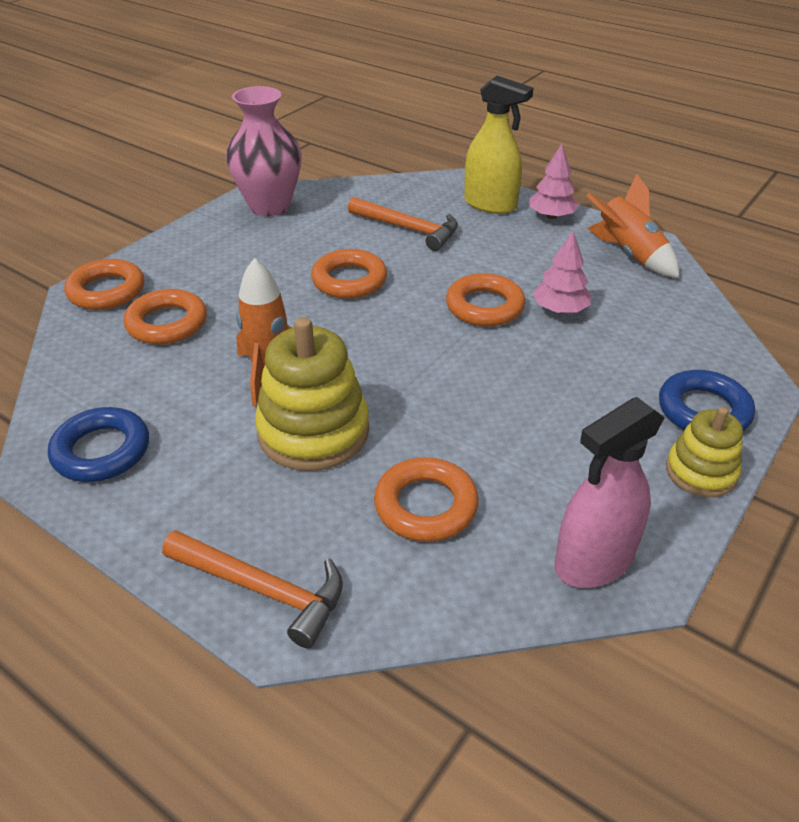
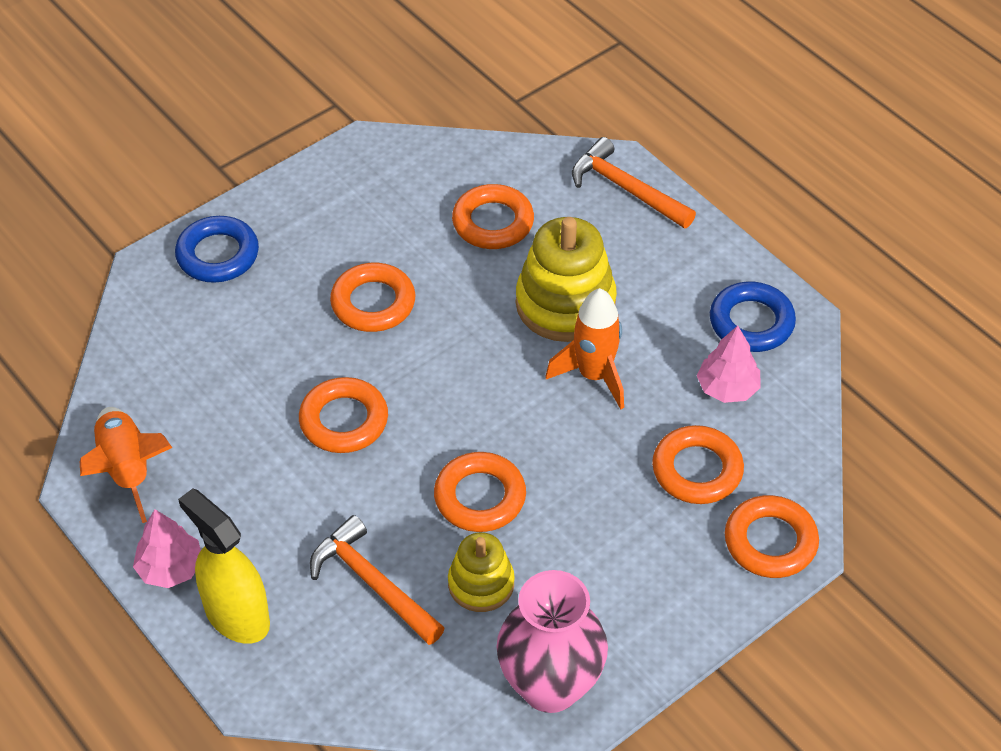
camera: 165 degrees left, 10 degrees up
pink tree [533,231,591,313] -> pink tree moved to [697,326,761,403]
pink spray bottle [555,397,665,588] -> none
yellow stacking toy [666,407,743,497] -> yellow stacking toy moved to [448,532,515,612]
none -> orange ring [330,263,415,332]

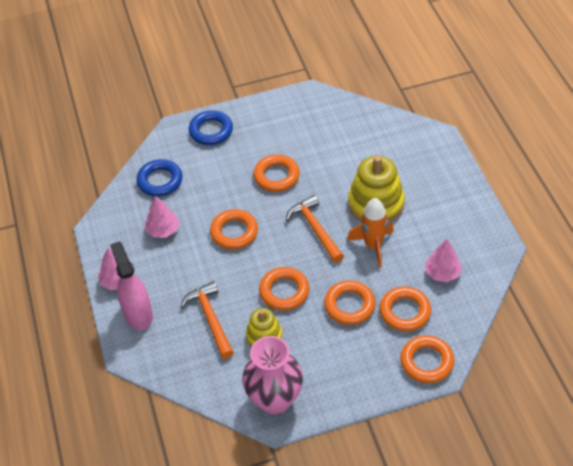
camera: 25 degrees right, 0 degrees up
orange rocket [80,407,172,523] -> none
yellow spray bottle [178,488,270,644] -> pink spray bottle [110,242,153,330]
orange ring [452,184,534,249] -> orange ring moved to [324,280,376,325]
orange hammer [572,137,696,228] -> orange hammer moved to [286,195,344,263]
blue ring [710,282,796,352] -> blue ring moved to [136,159,183,197]
none -> pink tree [145,196,180,238]

